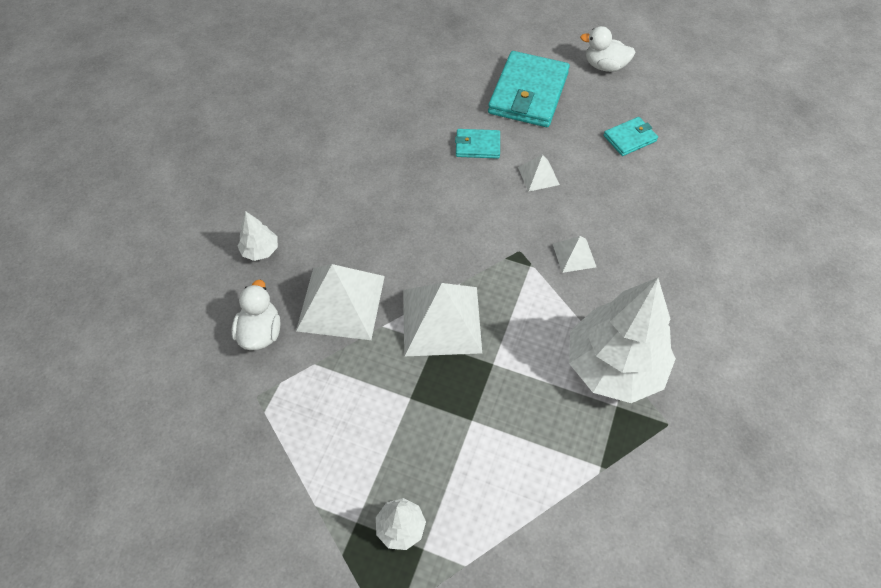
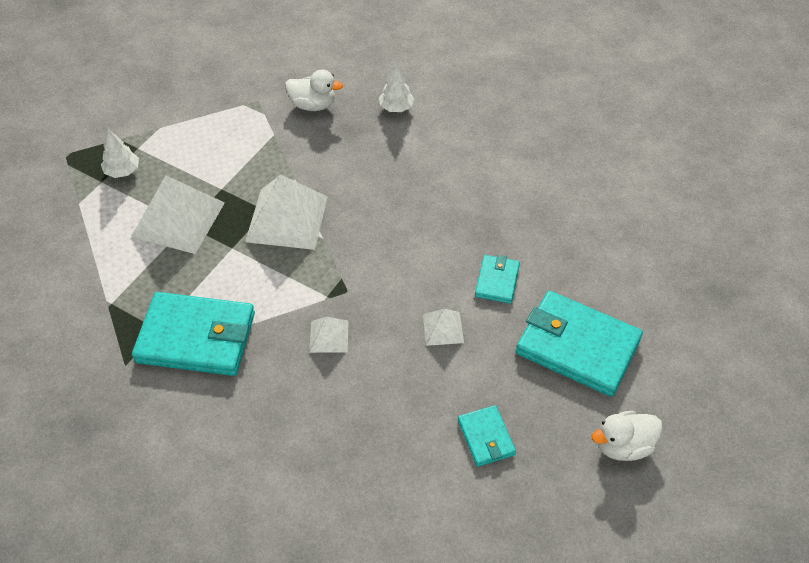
camera: 100 degrees right, 5 degrees down
white pyramid [296,264,385,340] -> white pyramid moved to [131,175,225,254]
white tree [569,278,676,403] -> turquoise wallet [132,292,255,376]
white duck [580,26,636,72] -> white duck turned 135 degrees counterclockwise [591,411,663,461]

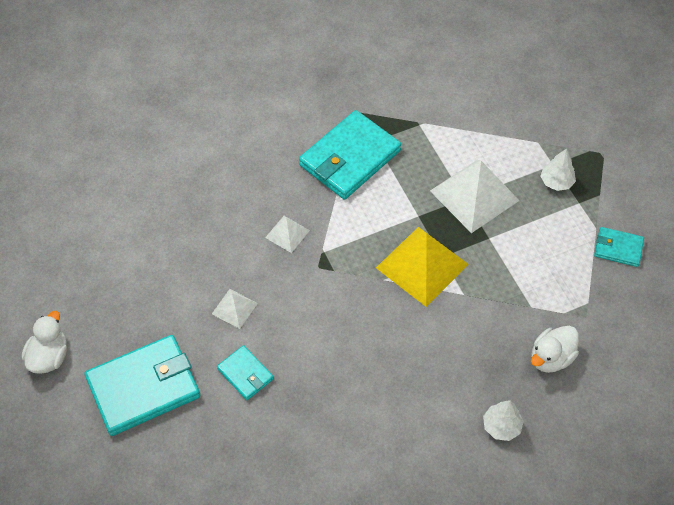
camera: 125 degrees right, 5 degrees up
white pyramid [245,175,328,250] -> yellow pyramid [376,227,469,307]
turquoise wallet [458,405,516,467] -> turquoise wallet moved to [594,227,644,267]

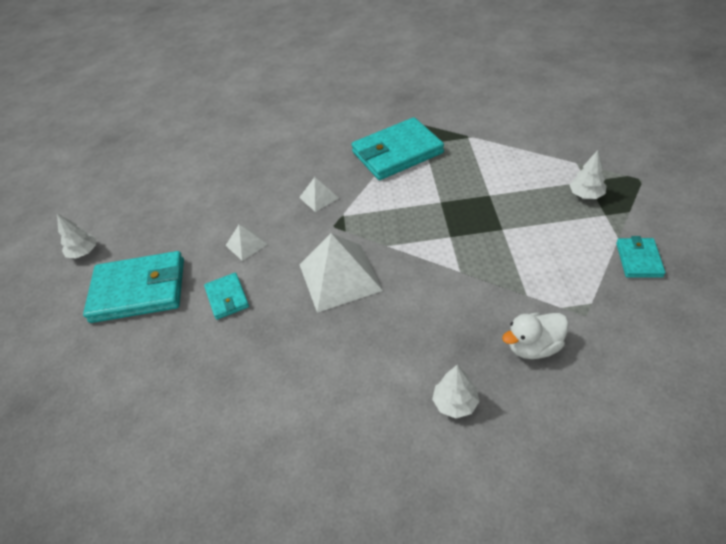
camera: 25 degrees right, 10 degrees down
white duck [22,311,67,374] -> white tree [57,213,96,259]
yellow pyramid [376,227,469,307] -> none
white pyramid [430,160,519,233] -> white pyramid moved to [299,233,383,313]
turquoise wallet [594,227,644,267] -> turquoise wallet turned 60 degrees clockwise [616,236,665,278]

